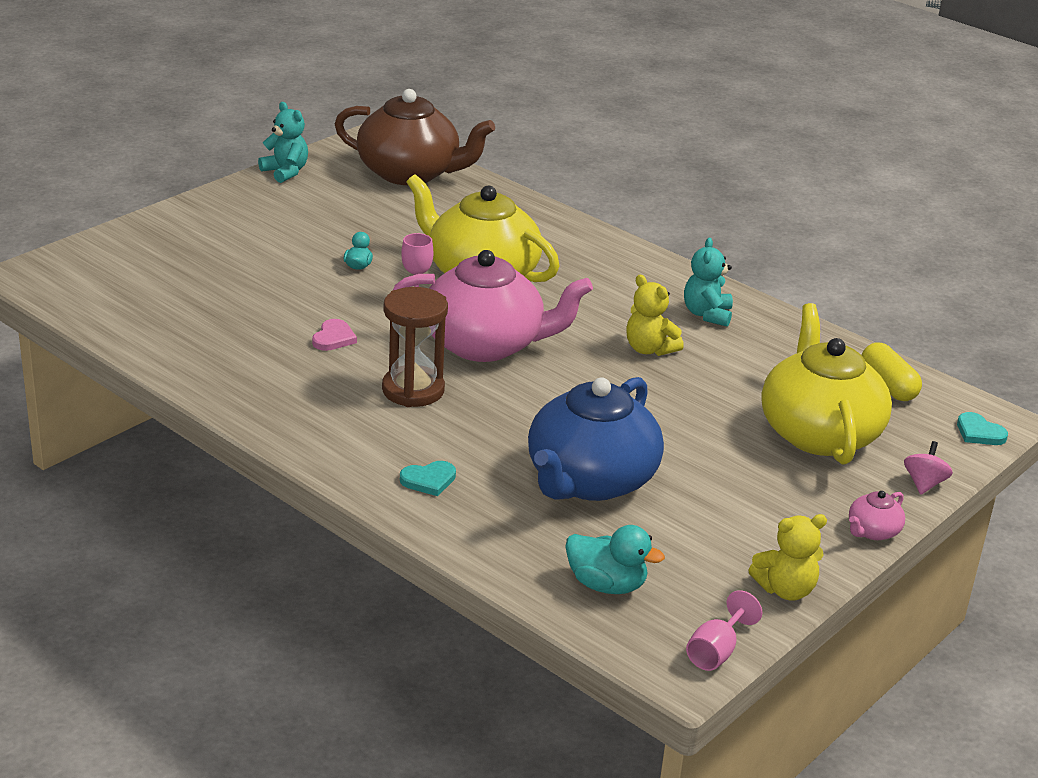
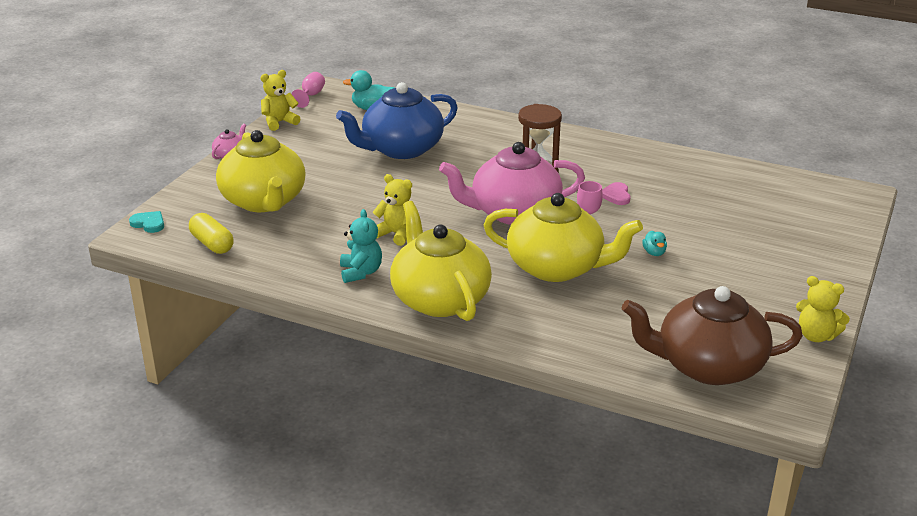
camera: 165 degrees right, 0 degrees up
turquoise teddy bear [258,102,308,183] -> yellow teddy bear [796,276,850,342]
turquoise heart [400,461,456,496] -> none
blue teapot [528,377,664,501] -> blue teapot turned 135 degrees counterclockwise [336,82,458,159]
pink spinning top [904,441,953,494] -> none
none -> yellow teapot [390,201,492,321]

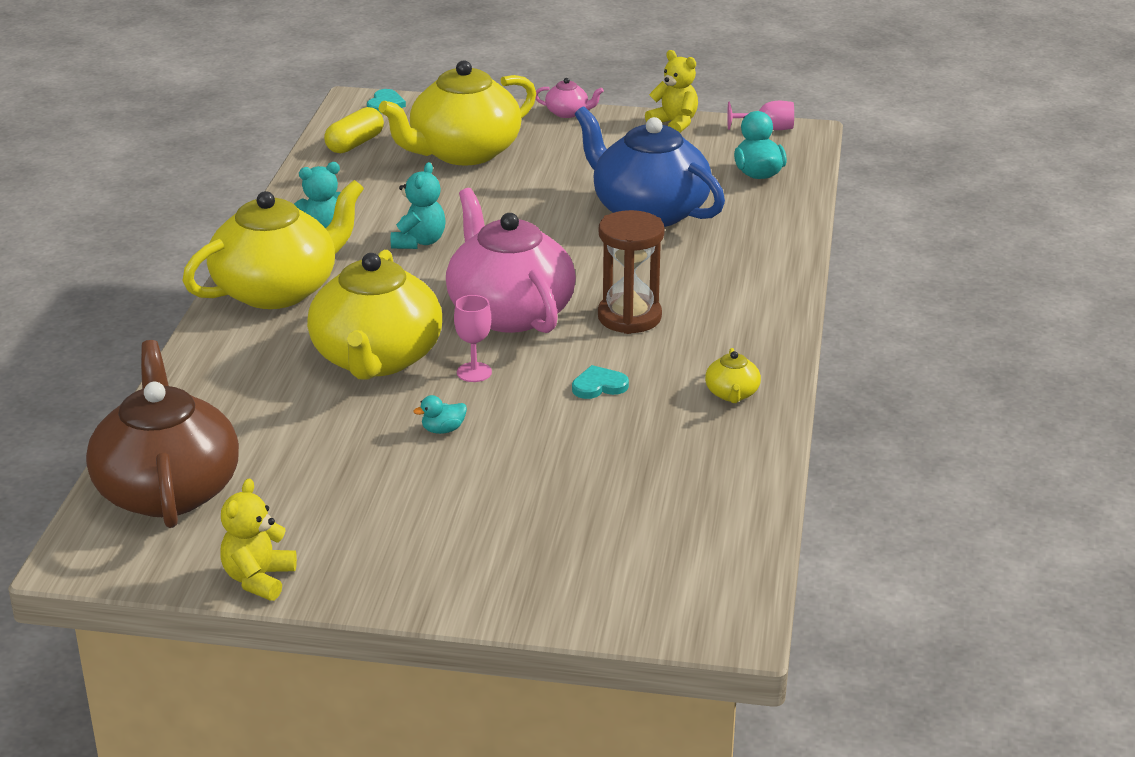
camera: 75 degrees right, 0 degrees up
yellow teddy bear [372,174,412,246] -> turquoise teddy bear [391,162,446,249]
pink heart [602,182,631,205] -> turquoise heart [572,365,629,399]
none -> yellow teapot [705,348,761,403]

